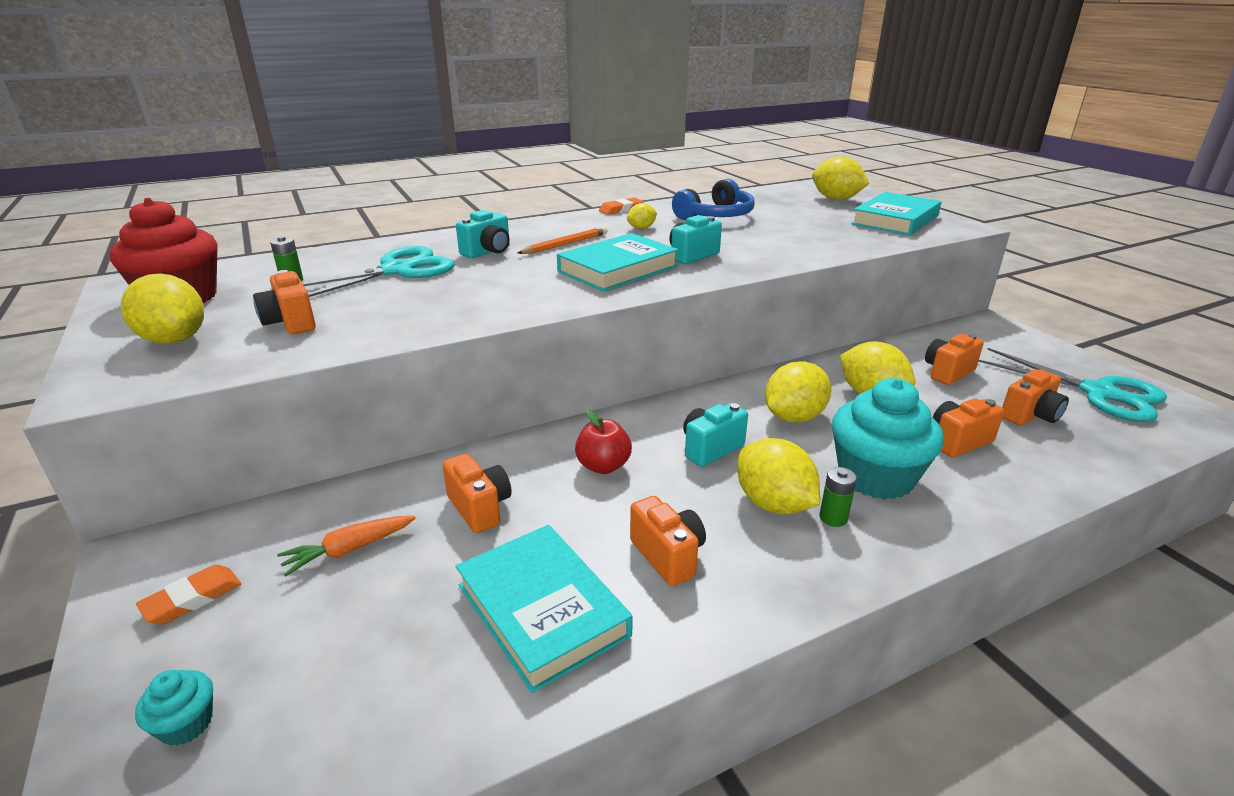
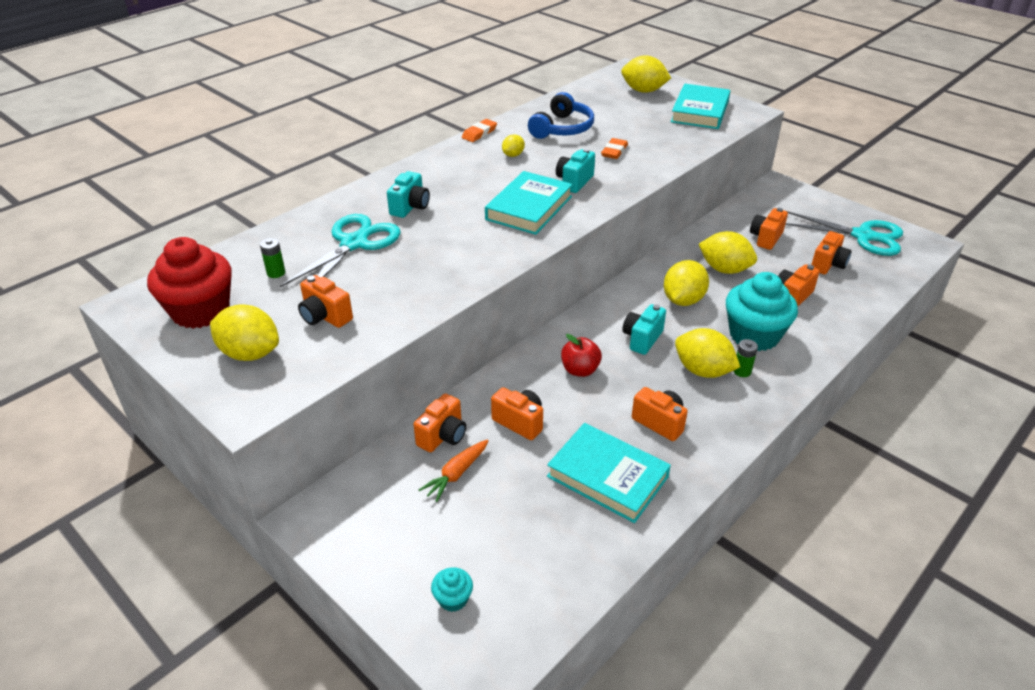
camera: 20 degrees left, 10 degrees up
orange eraser [136,565,241,625] -> orange eraser moved to [601,138,628,159]
orange pencil [517,226,607,254] -> none
none -> orange camera [413,393,466,452]

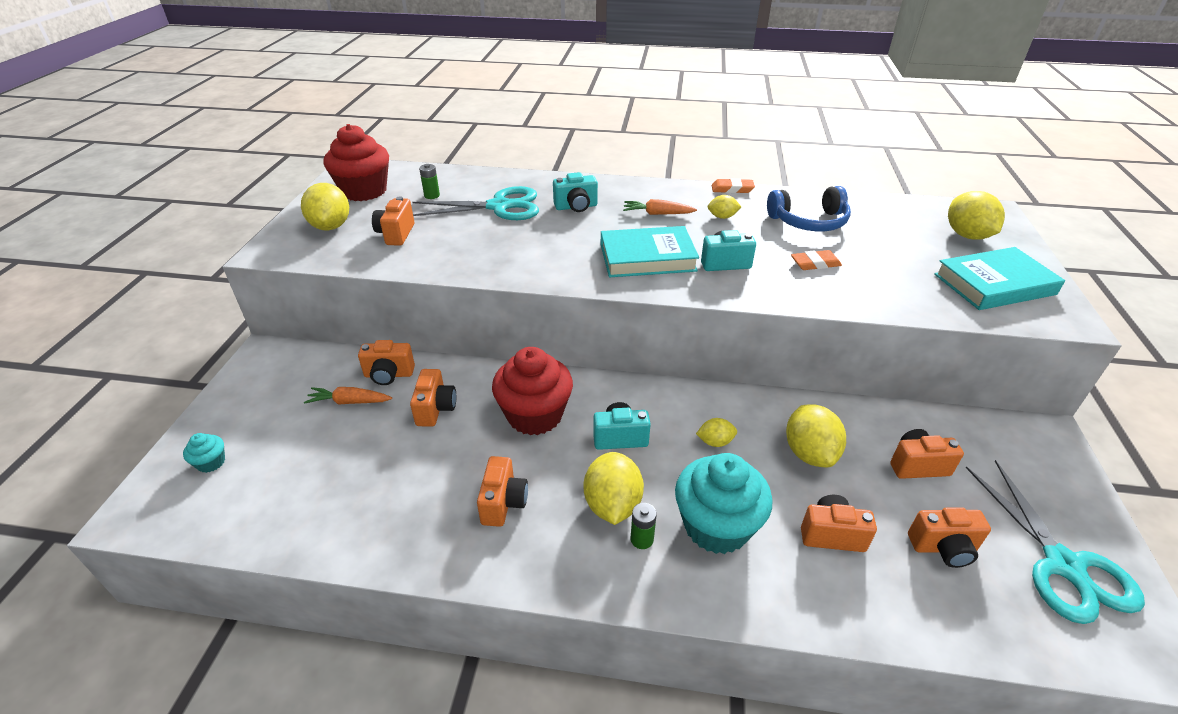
camera: 55 degrees right, 0 degrees up
turquoise book [547,423,671,523] -> none
red apple [561,334,602,377] -> red cupcake [492,347,573,435]
yellow lemon [664,260,709,306] -> yellow lemon [696,418,737,447], size x0.54
none -> orange carrot [623,199,697,215]

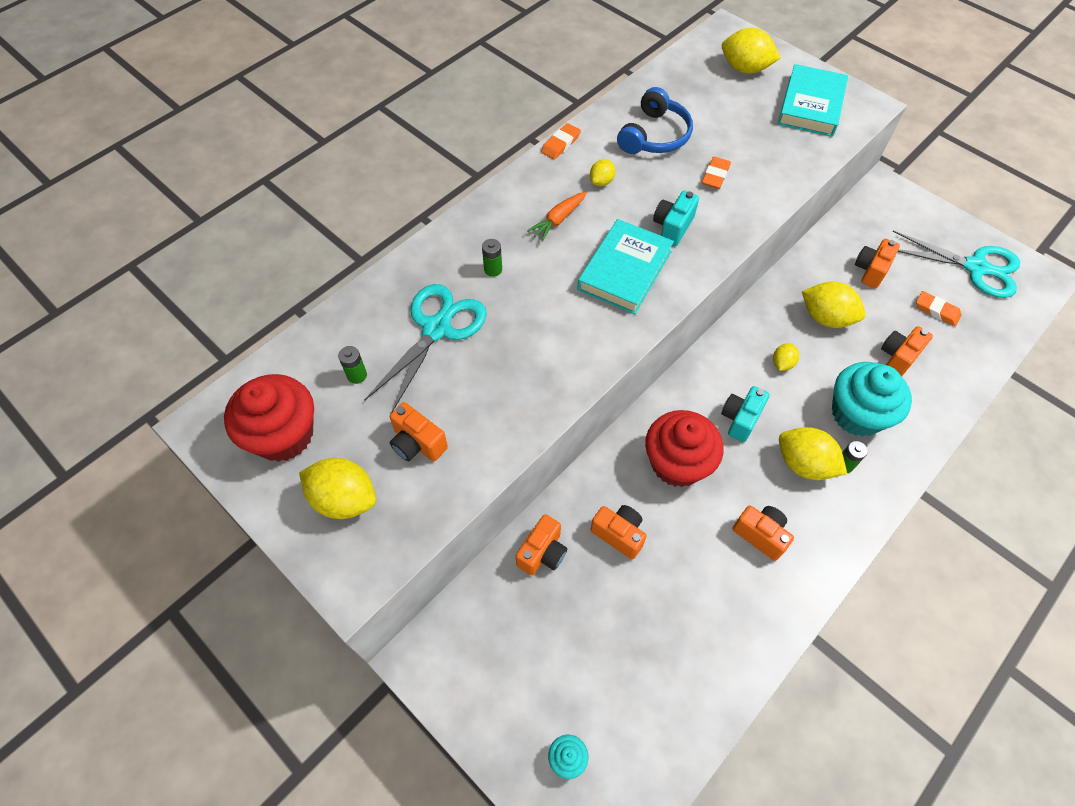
camera: 55 degrees left, 20 degrees up
orange carrot [304,387,392,405] -> none
turquoise camera [553,172,598,212] -> green battery [482,239,502,277]
orange camera [908,507,991,568] -> orange eraser [916,291,961,326]

